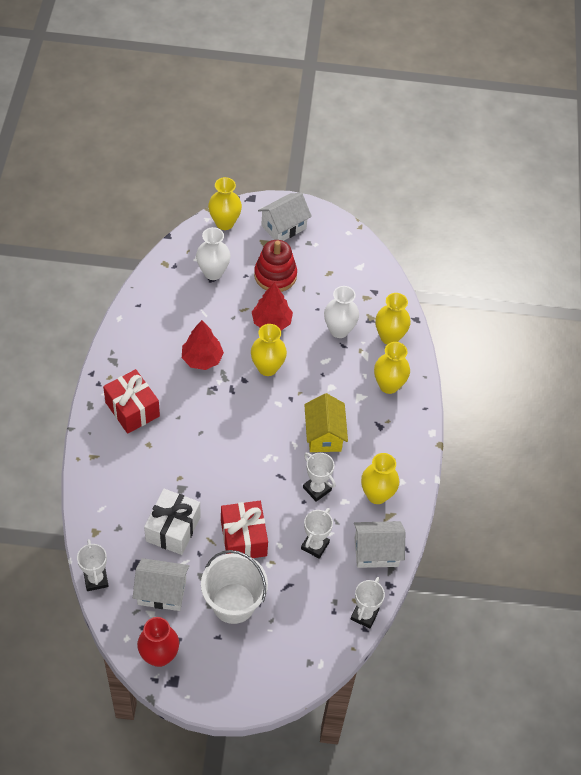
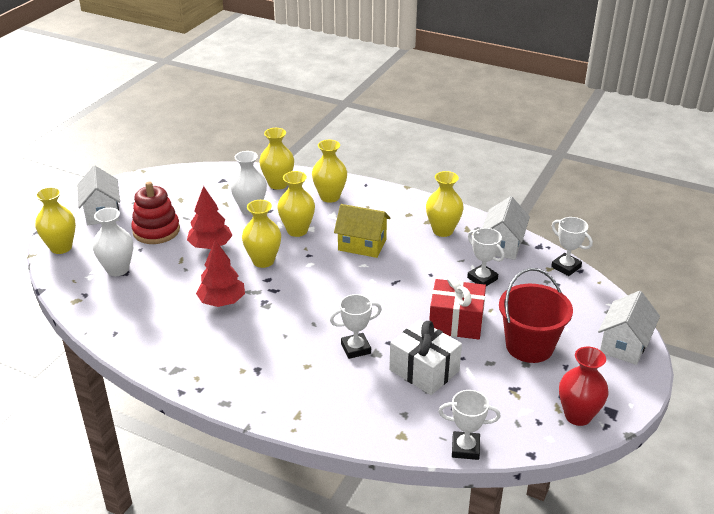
camera: 65 degrees left, 20 degrees down
red gift [103,369,160,434] -> none
white house [133,558,189,611] -> white house moved to [598,291,660,365]
white bucket [201,550,268,624] -> red bucket [499,268,573,363]
white trophy [303,453,336,502] -> white trophy moved to [330,294,382,359]
none -> yellow vase [277,171,315,237]

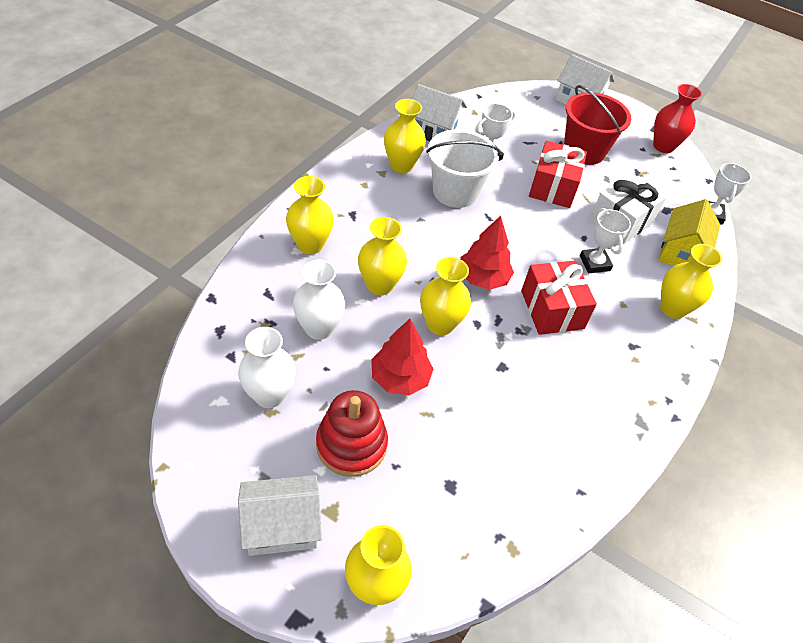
camera: 90 degrees left, 15 degrees up
white vase [92,208,133,276] -> white vase moved to [238,327,296,408]
red tree [196,240,245,307] -> red tree moved to [460,216,514,290]
yellow vase [259,128,294,190] -> yellow vase moved to [660,244,722,319]
yellow house [334,204,390,258] -> yellow house moved to [658,199,720,266]
white trophy [551,217,593,276] -> none
none -> white bucket [426,129,501,208]
none -> red gift [521,260,597,335]

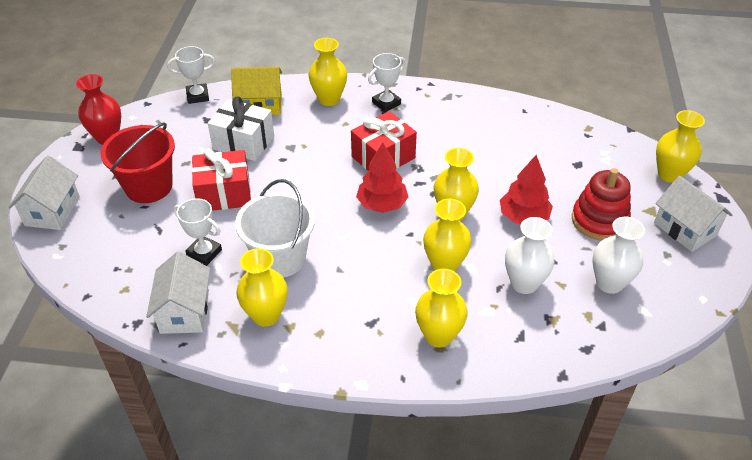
camera: 110 degrees left, 5 degrees down
white trophy [580,208,631,273] -> white trophy moved to [368,53,406,112]

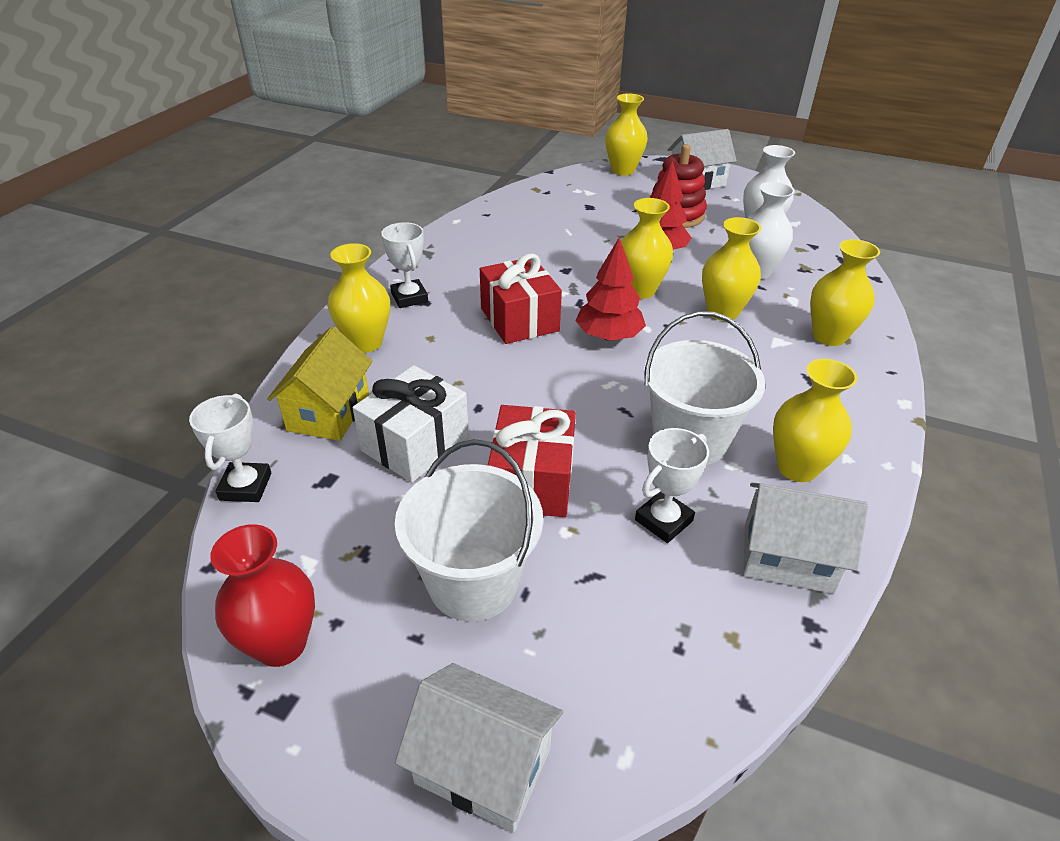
camera: 75 degrees left, 5 degrees down
red bucket [100,122,175,203] -> white bucket [395,439,543,621]

